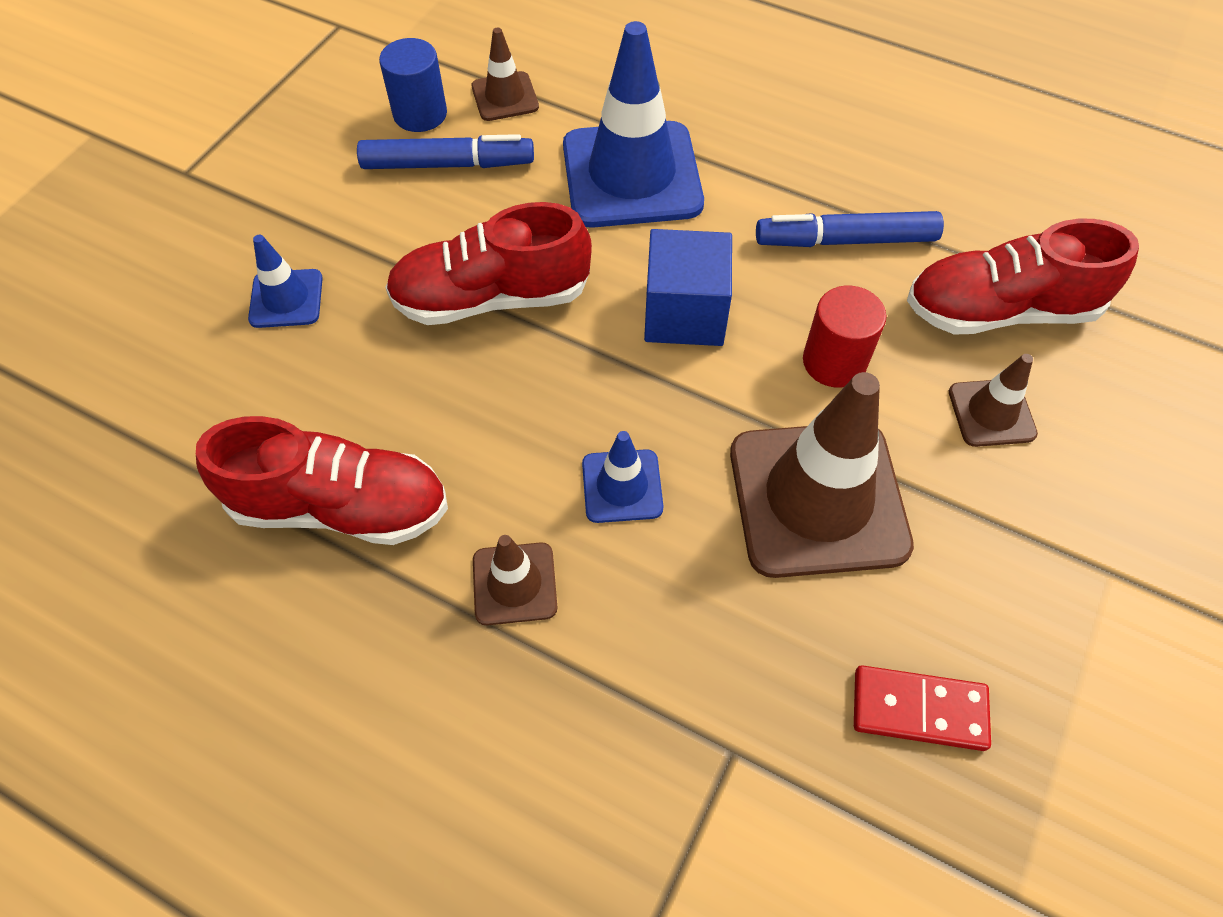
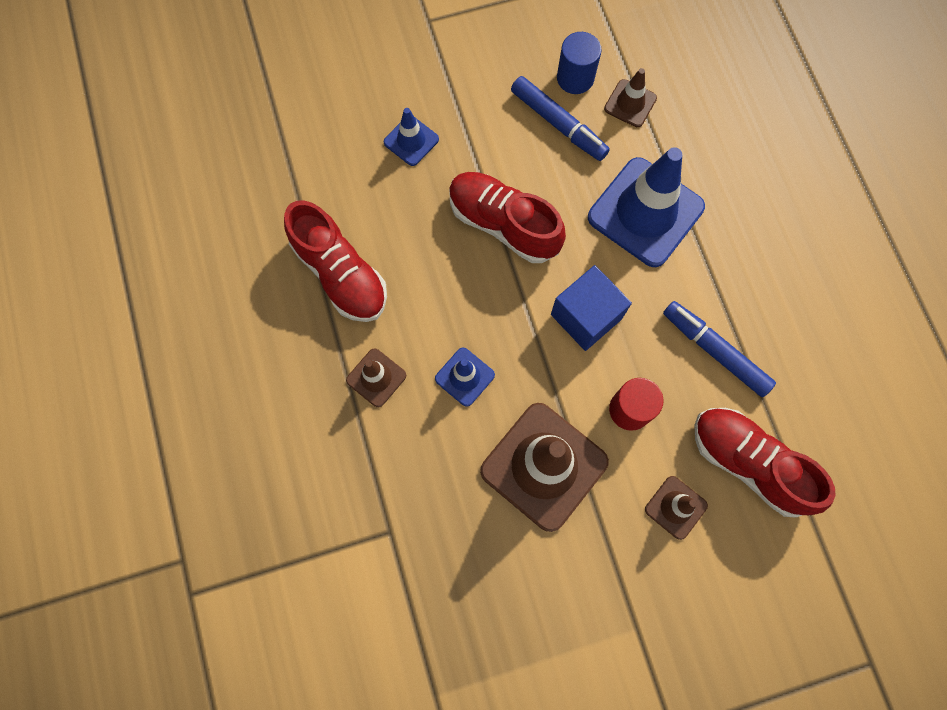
camera: 45 degrees right, 15 degrees up
red domino [854,665,991,751] -> none

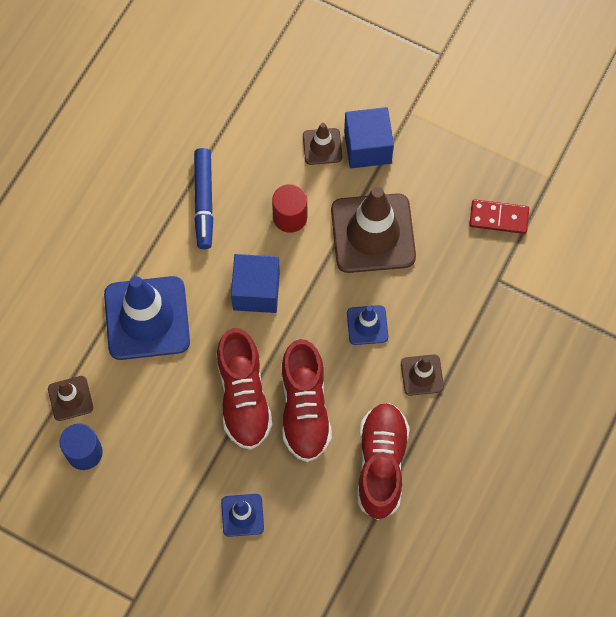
camera: 135 degrees left, 5 degrees down
blue marker [511,76,610,161] -> none
red shoe [694,408,836,518] -> red shoe moved to [281,339,332,462]
none -> blue cube [344,107,394,168]
none -> red domino [469,199,529,234]

